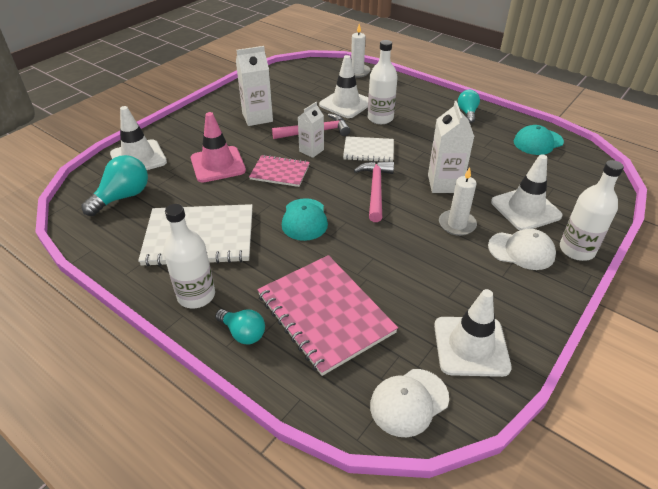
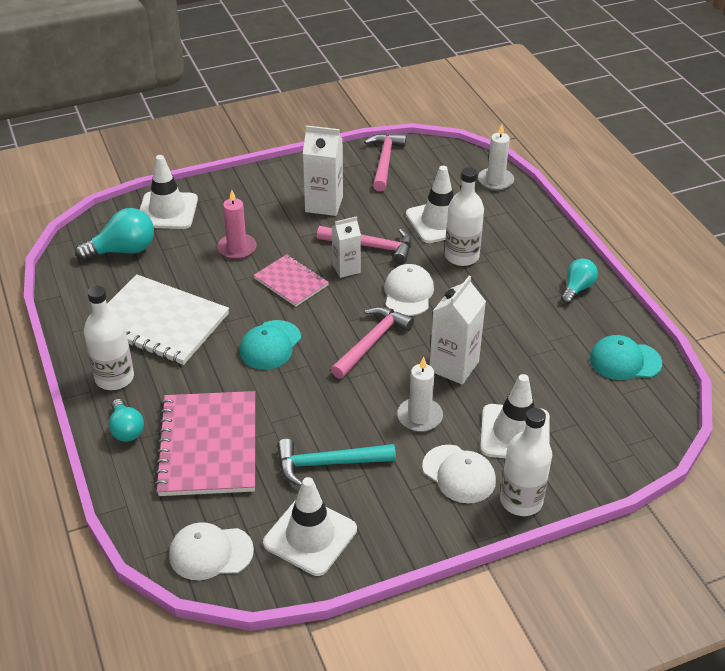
camera: 30 degrees right, 0 degrees up
pink traffic cone [191,112,246,183] -> pink candle [217,190,256,259]
white notebook [343,136,394,162] -> white cap [384,264,434,316]
none -> turquoise hammer [277,439,396,487]
none -> pink hammer [364,133,406,191]

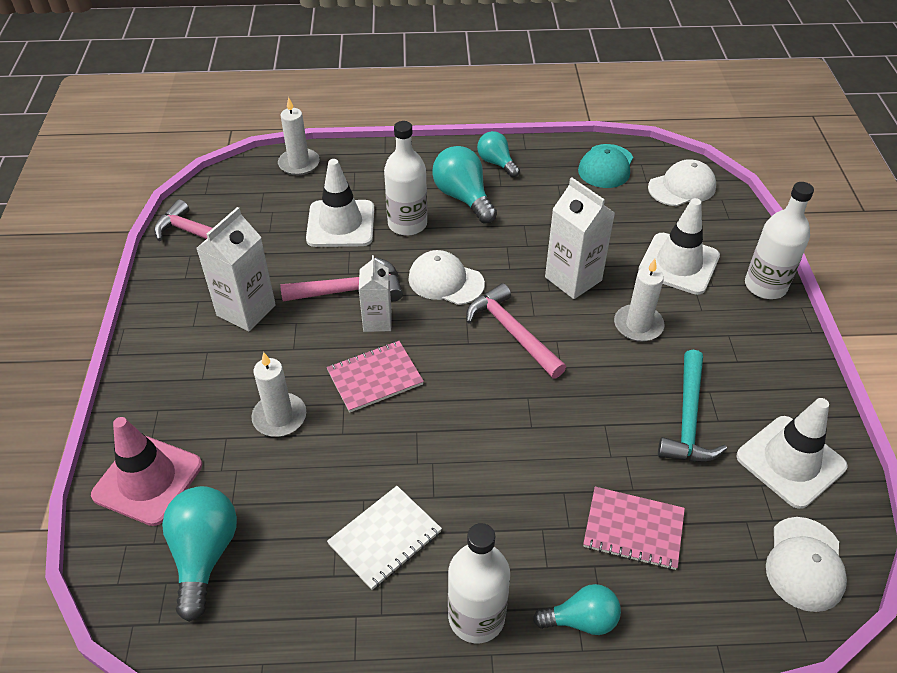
camera: 70 degrees left, 5 degrees up
white notebook [107,274,229,365] -> white notebook [327,486,442,590], size x0.57
white traffic cone [139,155,198,229] -> pink traffic cone [91,417,202,526]
pink notebook [154,391,255,496] -> pink notebook [583,487,685,570], size x0.57
pink candle [217,190,256,259] -> white candle [252,352,306,437]
turquoise cap [239,320,301,370] -> none
pink hammer [317,226,412,264] -> pink hammer turned 45 degrees clockwise [280,257,403,301]
white cap [422,445,496,503] -> white cap moved to [648,159,716,206]
none -> turquoise light bulb [432,146,497,223]

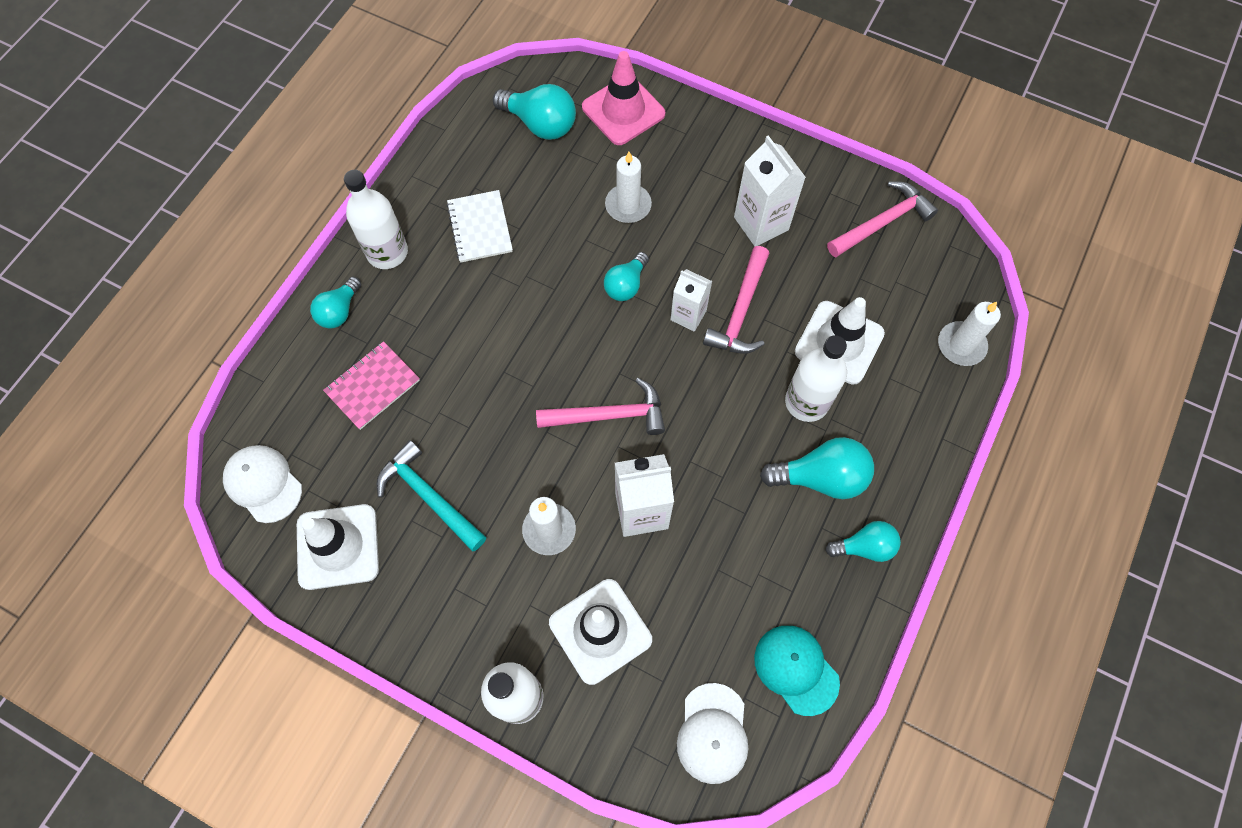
camera: 120 degrees right, 20 degrees up
pink notebook [327,341,424,413] -> turquoise light bulb [604,252,649,301]
white cap [408,250,485,305] -> none

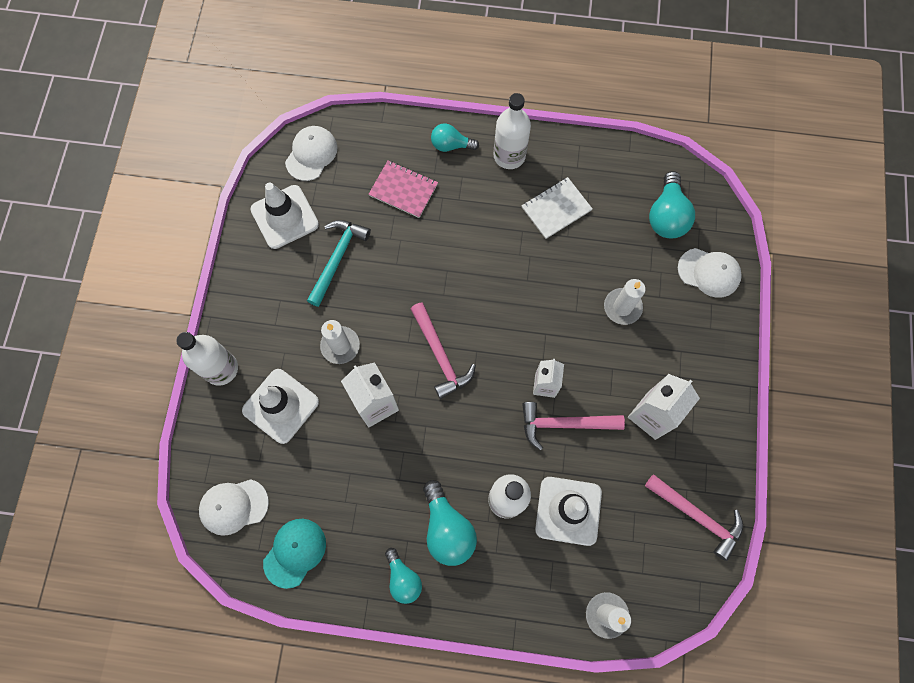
camera: 70 degrees right, 5 degrees up
pink traffic cone [582,51,665,145] -> white cap [678,248,742,298]
turquoise light bulb [604,252,649,301] -> none

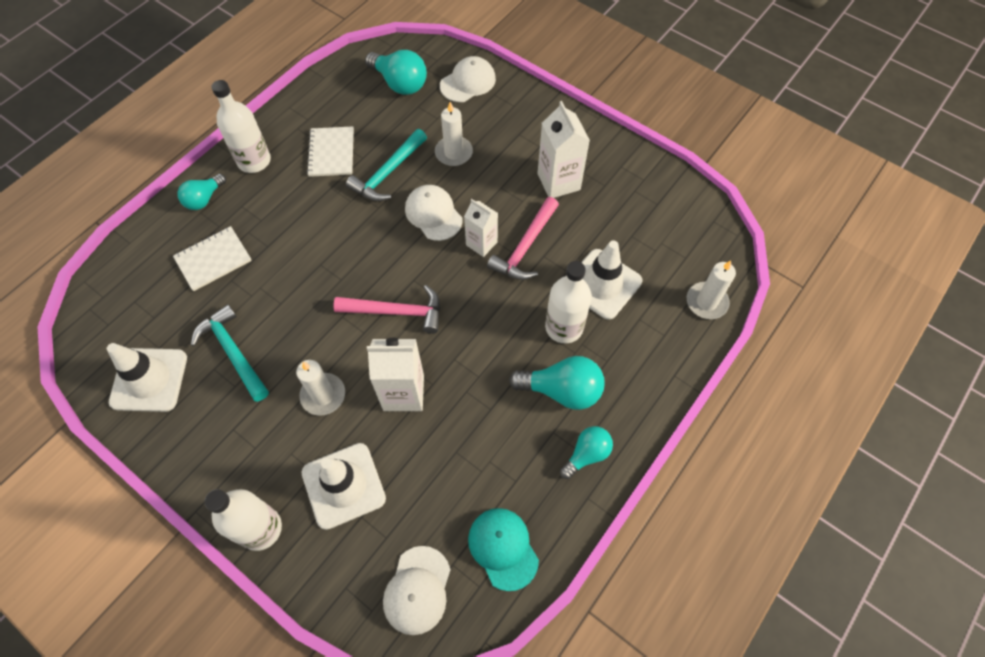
camera: 60 degrees left, 10 degrees down
white cap [285,126,338,181] -> white cap moved to [405,185,463,241]
pink notebook [369,161,438,218] -> white notebook [173,226,252,291]
turquoise light bulb [385,548,422,604] -> turquoise light bulb turned 45 degrees counterclockwise [560,426,613,479]
pink hammer [645,474,743,561] -> none
none -> turquoise hammer [346,129,427,201]

